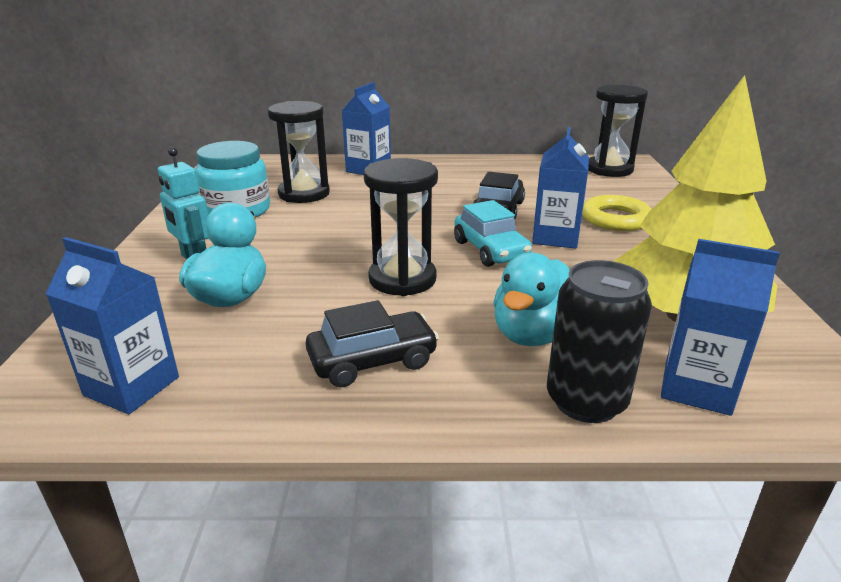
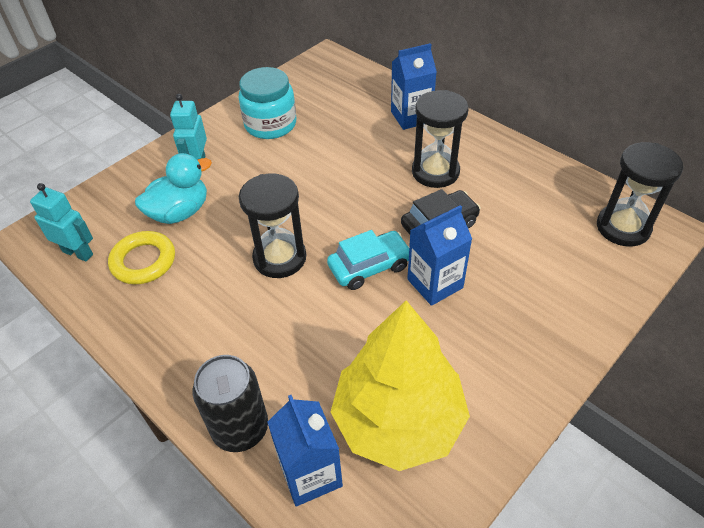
camera: 45 degrees right, 20 degrees up
blue carton [45,237,179,414] -> turquoise robot [30,183,93,262]
black hourglass [268,101,330,203] -> black hourglass moved to [412,90,469,188]
black car [306,300,439,387] -> none
turquoise car [454,200,532,267] -> turquoise car turned 135 degrees counterclockwise [327,230,409,290]
turquoise duck [493,253,570,346] -> none
yellow ring [582,195,652,231] -> yellow ring moved to [108,231,175,285]

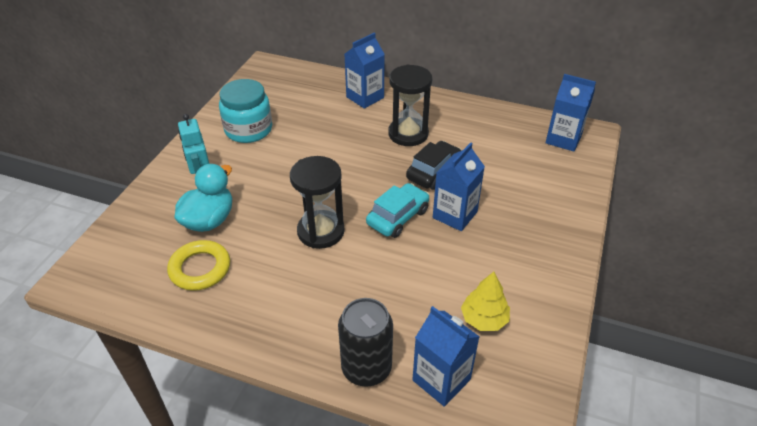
camera: 25 degrees left, 5 degrees down
turquoise robot [30,183,93,262] -> none
yellow tree [331,301,470,471] -> yellow tree [461,272,510,331], size x0.45
black hourglass [597,142,683,246] -> blue carton [545,74,596,152]

